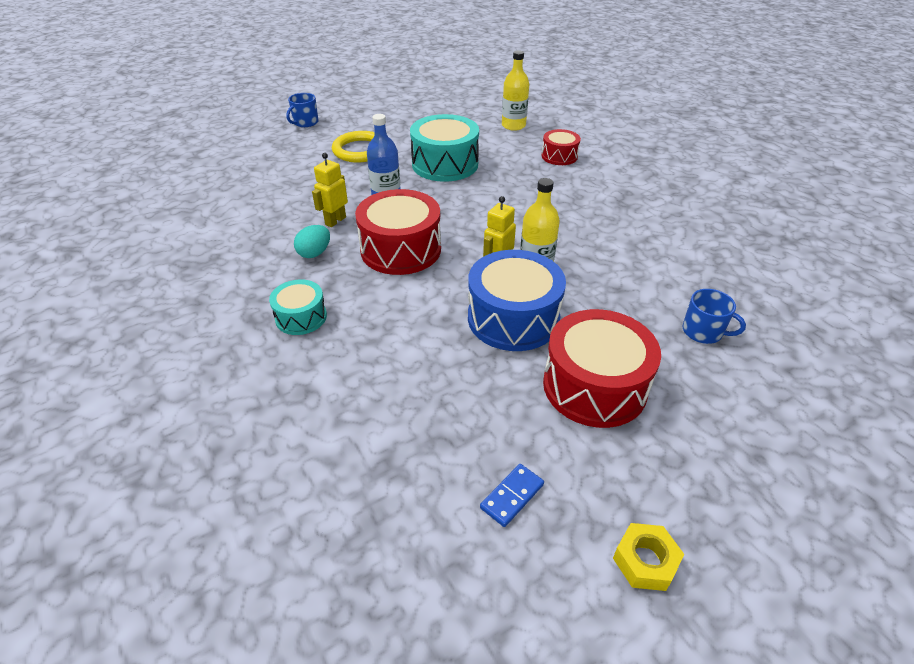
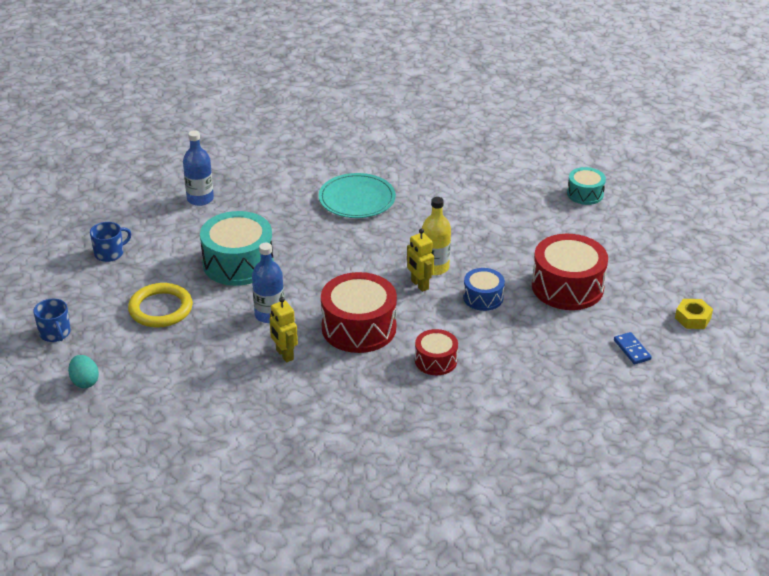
camera: 65 degrees left, 5 degrees down
turquoise drum [269,280,327,335] -> turquoise drum moved to [567,167,606,205]
turquoise egg [294,225,330,258] -> turquoise egg moved to [68,355,99,388]
blue drum [468,250,566,351] -> blue drum [463,268,505,311], size x0.55
yellow bottle [502,50,529,131] -> blue bottle [183,130,214,206]
red drum [542,129,581,165] -> red drum moved to [415,329,458,375]
blue mug [682,289,746,344] -> blue mug moved to [90,222,131,262]
none -> turquoise plate [319,173,396,218]

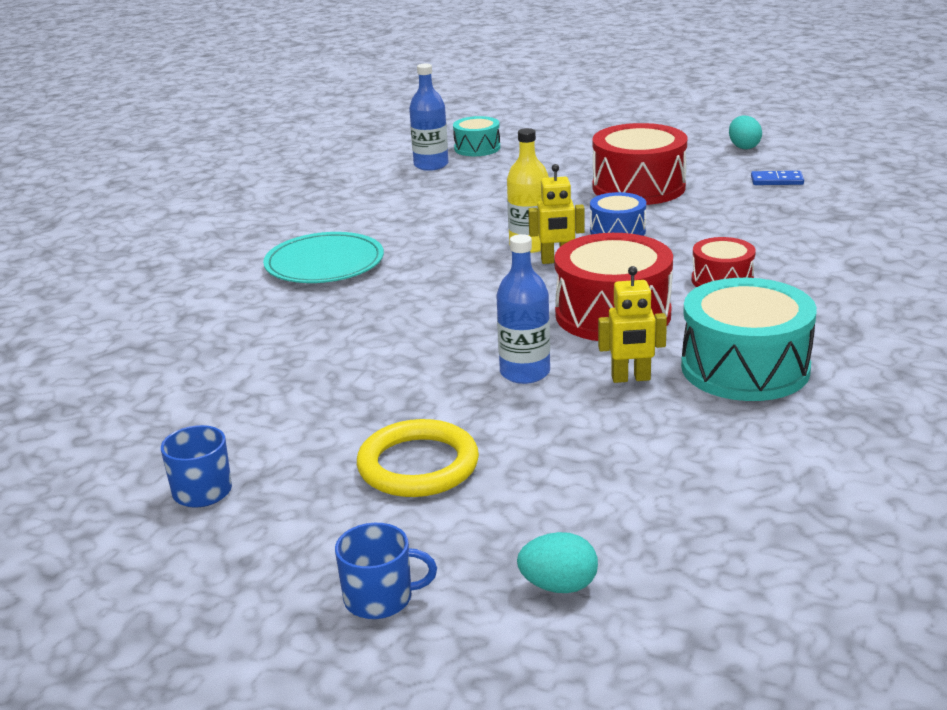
camera: 60 degrees left, 10 degrees down
blue bottle [183,130,214,206] -> blue bottle moved to [409,64,449,171]
turquoise drum [200,211,274,286] -> turquoise drum moved to [681,278,817,401]
yellow nut [675,299,713,329] -> turquoise egg [729,115,762,149]

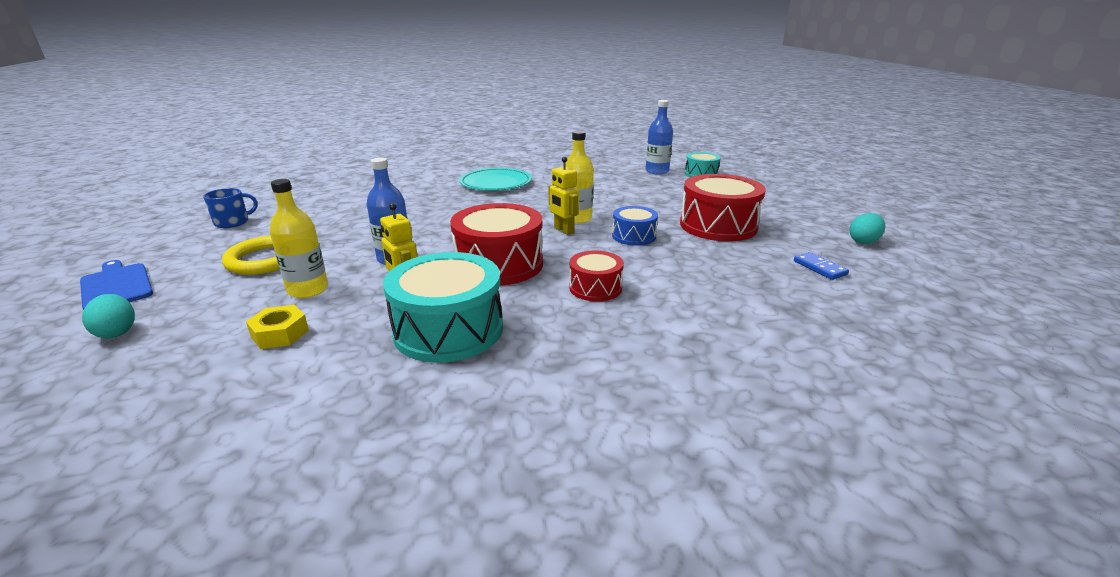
camera: 55 degrees right, 0 degrees up
blue mug [335,523,437,619] -> blue cutting board [80,260,153,310]
none -> yellow nut [246,305,309,349]
none -> yellow bottle [270,179,328,298]

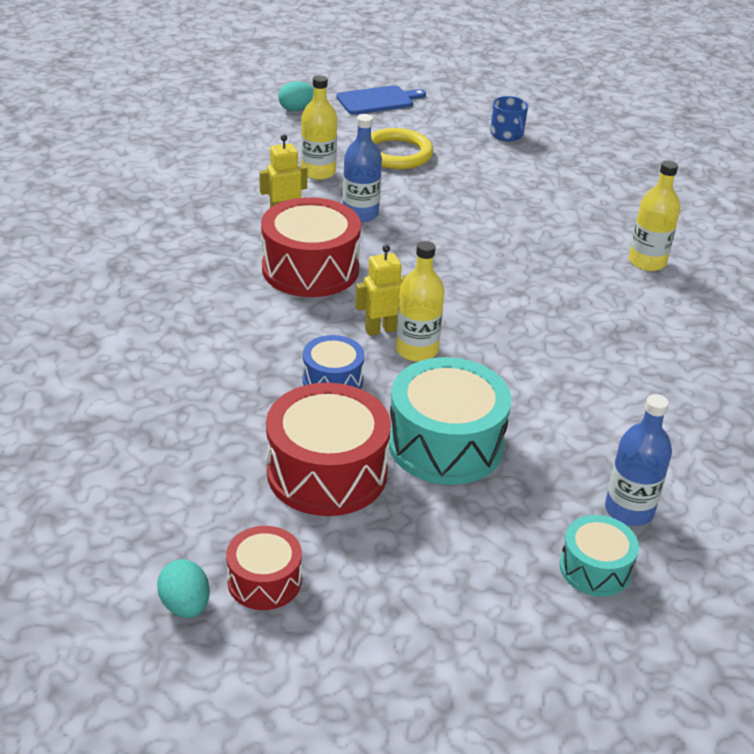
camera: 105 degrees right, 10 degrees up
yellow nut [246,305,309,349] -> none
turquoise drum [383,252,503,363] -> turquoise drum moved to [389,357,512,485]
turquoise plate [459,168,532,191] -> none
red drum [569,251,624,301] -> red drum moved to [226,526,302,610]
blue domino [794,252,849,280] -> none
none -> yellow bottle [629,161,680,271]

